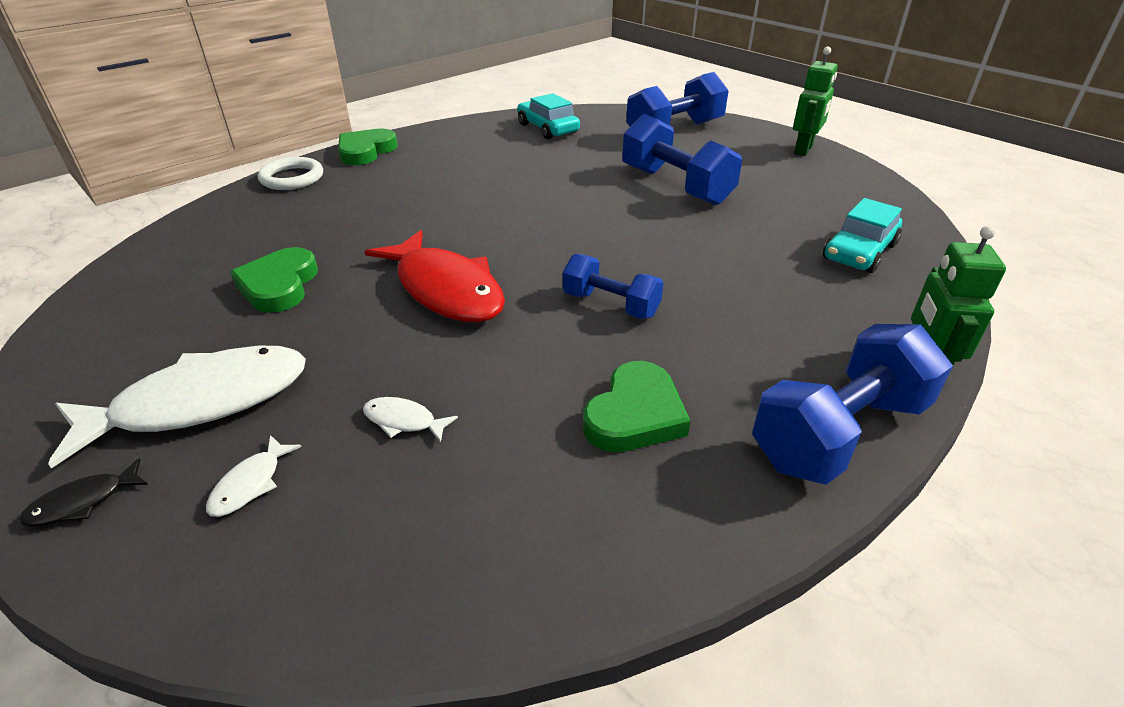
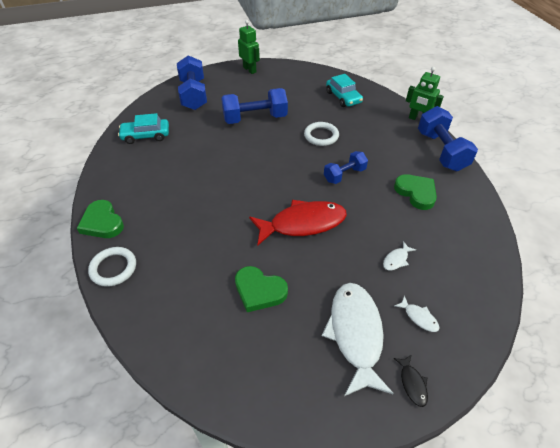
camera: 65 degrees left, 10 degrees up
none -> white ring [304,122,339,146]

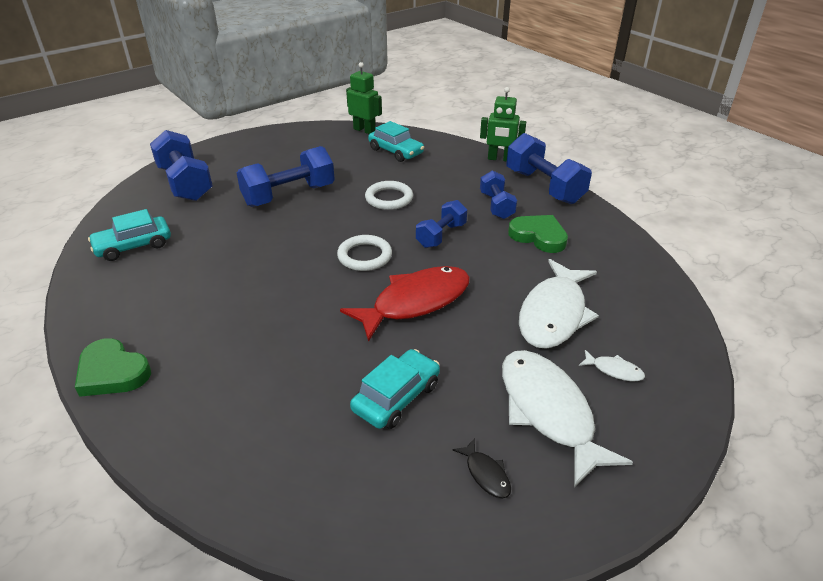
camera: 20 degrees left, 10 degrees down
white ring [88,247,136,287] -> white ring moved to [337,235,392,271]
green heart [235,266,288,312] -> turquoise car [350,349,440,429]
green robot [238,20,260,74] -> green robot moved to [346,62,382,134]
white fish [383,241,416,270] -> white fish [519,259,599,349], size x2.45
black fish [394,355,428,407] -> black fish moved to [453,438,511,499]
none -> blue dumbbell [480,170,517,219]

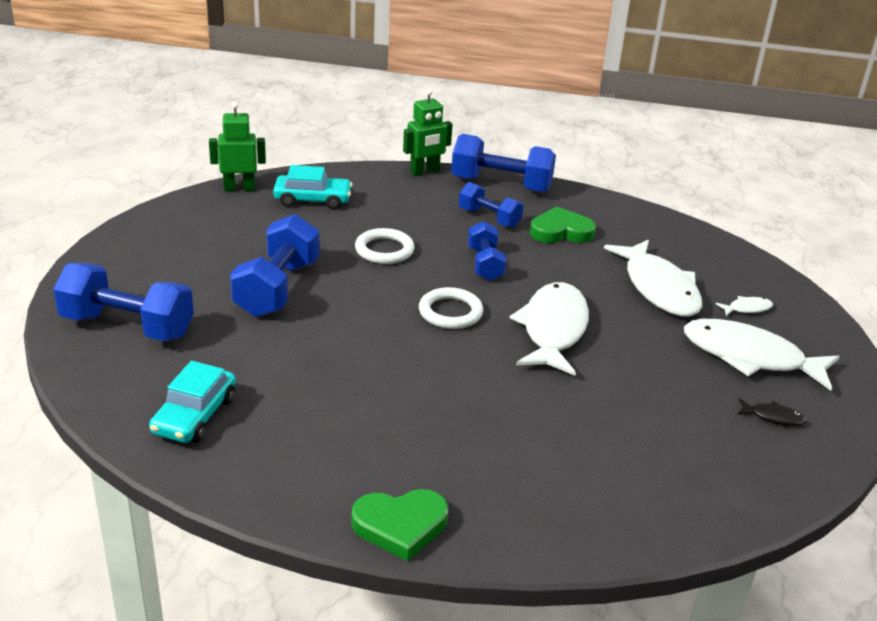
camera: 45 degrees left, 5 degrees down
red fish [340,266,470,342] -> white fish [510,282,589,375]
turquoise car [350,349,440,429] -> none

